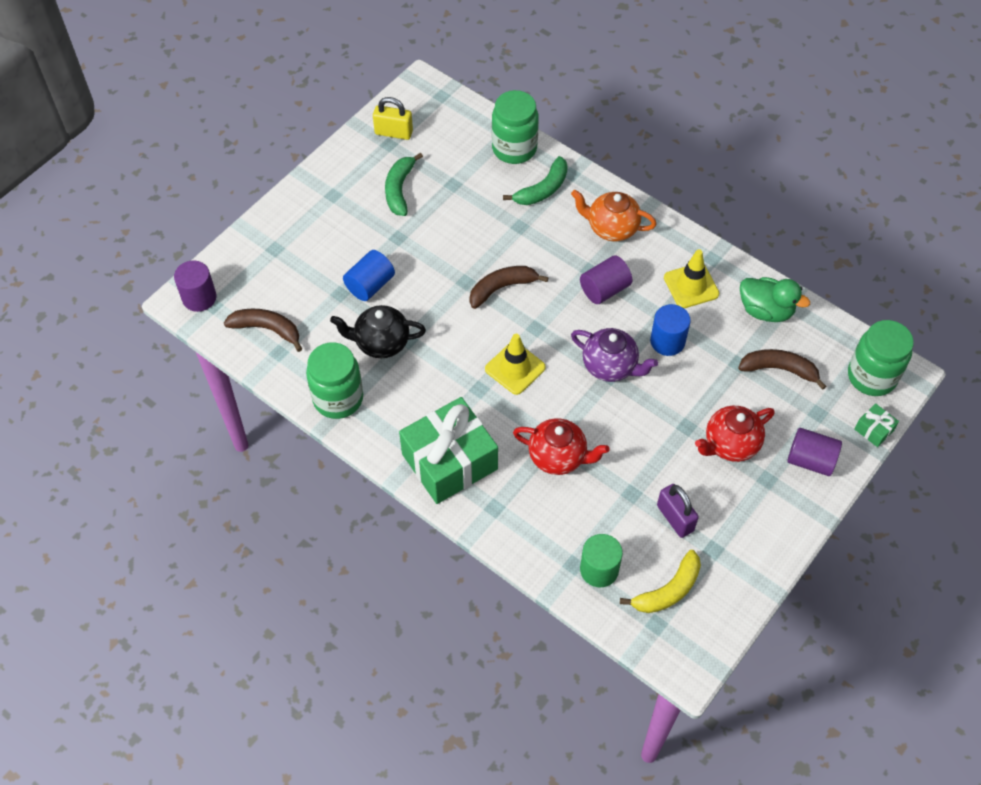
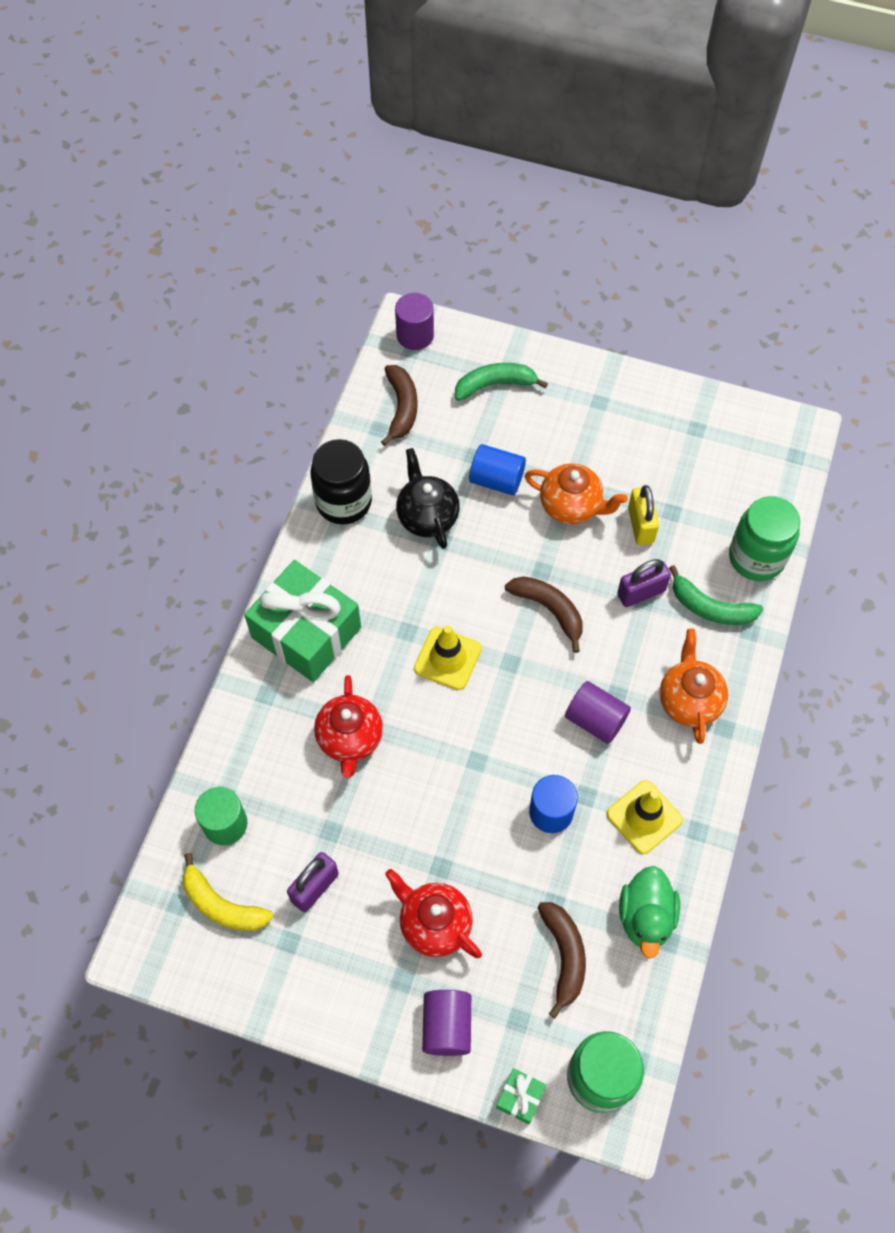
camera: 70 degrees right, 5 degrees up
green jar [306,342,363,419] -> black jar [310,439,372,525]
yellow padlock [373,97,413,140] -> yellow padlock moved to [628,485,659,545]
green banana [385,153,423,216] -> green banana moved to [455,363,548,401]
purple teapot [571,328,658,382] -> none
none -> orange teapot [525,463,628,524]
none -> purple padlock [617,559,671,607]

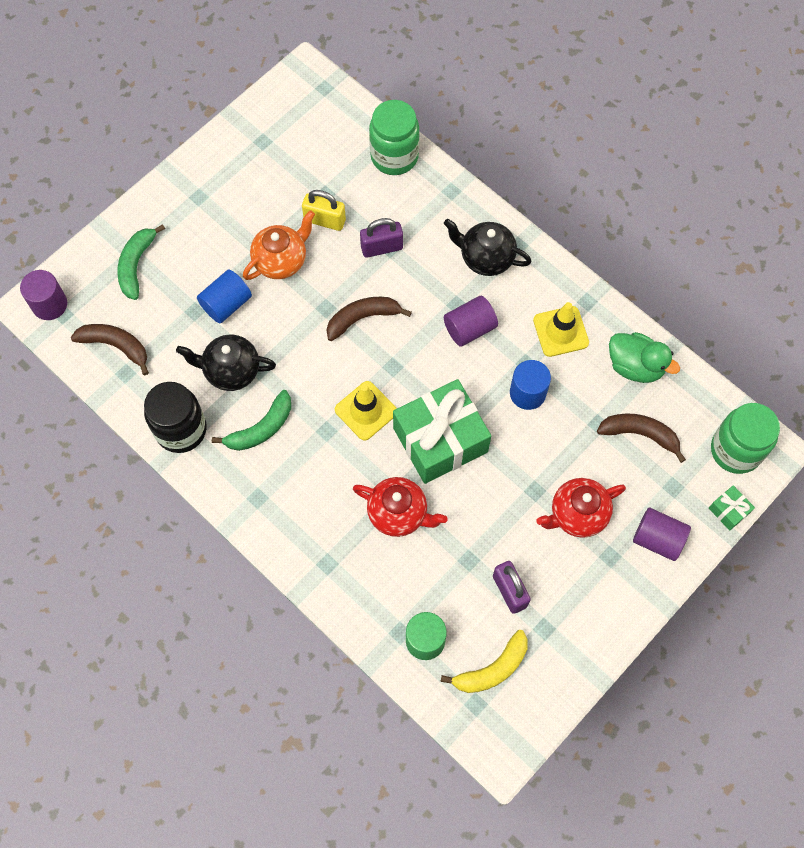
camera: 65 degrees left, 5 degrees up
green gift [244,560,361,682] -> green gift moved to [393,379,491,484]
purple padlock [617,559,671,607] -> purple padlock turned 75 degrees clockwise [360,218,403,258]
orange teapot [660,628,728,744] -> black teapot [444,219,532,276]
green banana [669,565,763,625] -> green banana moved to [212,390,291,451]

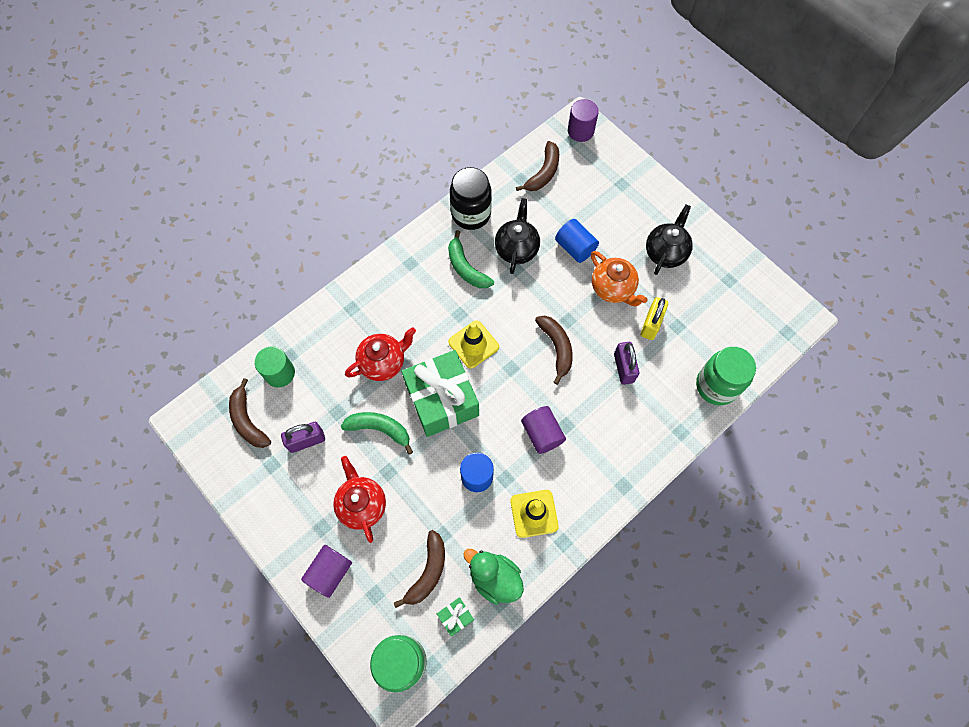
camera: 95 degrees right, 0 degrees up
green banana [117,224,165,300] -> green banana moved to [341,412,413,455]
red teapot [353,477,447,537] -> red teapot turned 150 degrees counterclockwise [345,327,416,381]
yellow banana [440,630,528,693] -> brown banana [229,378,271,448]
black teapot [444,219,532,276] -> black teapot moved to [646,204,693,275]
green duck [609,332,680,383] -> green duck turned 90 degrees clockwise [463,549,524,605]
green gift [709,485,755,531] -> green gift moved to [437,597,474,636]

